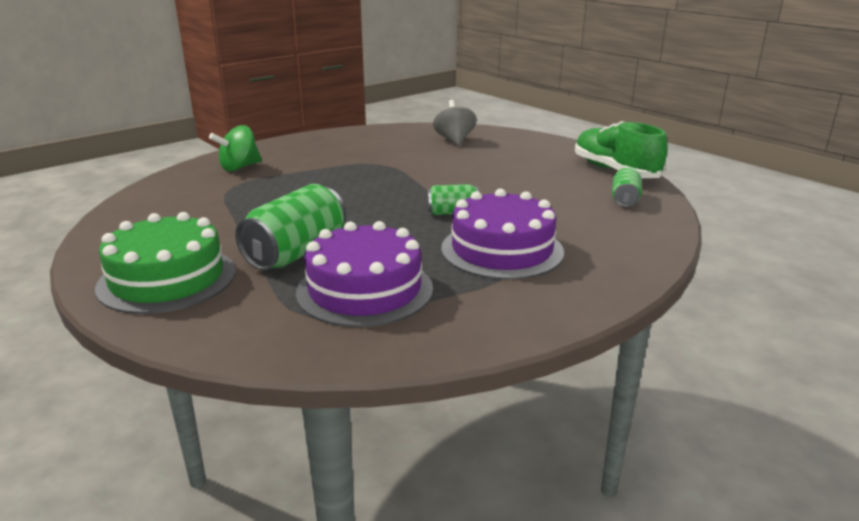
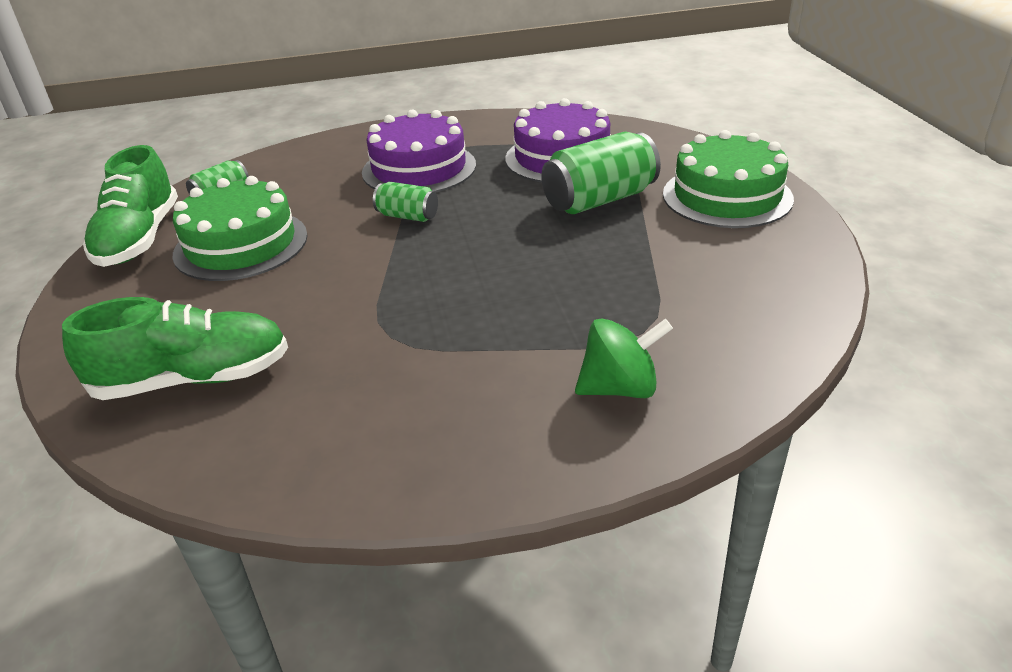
camera: 150 degrees left, 10 degrees up
grey spinning top [433,100,477,146] -> green shoe [62,297,288,400]
none -> green cake [172,176,308,281]

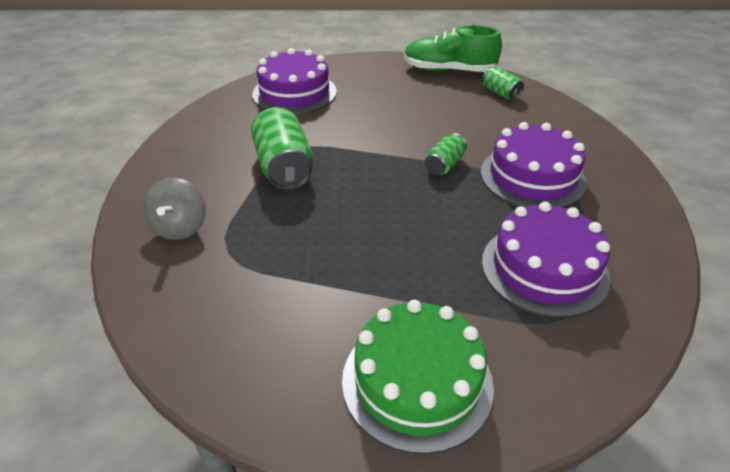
camera: 100 degrees right, 5 degrees up
green shoe [62,297,288,400] -> purple cake [252,48,337,114]
green cake [172,176,308,281] -> none
green can [541,132,661,214] -> green can moved to [251,107,314,190]
green spinning top [575,318,673,398] -> grey spinning top [143,177,206,240]

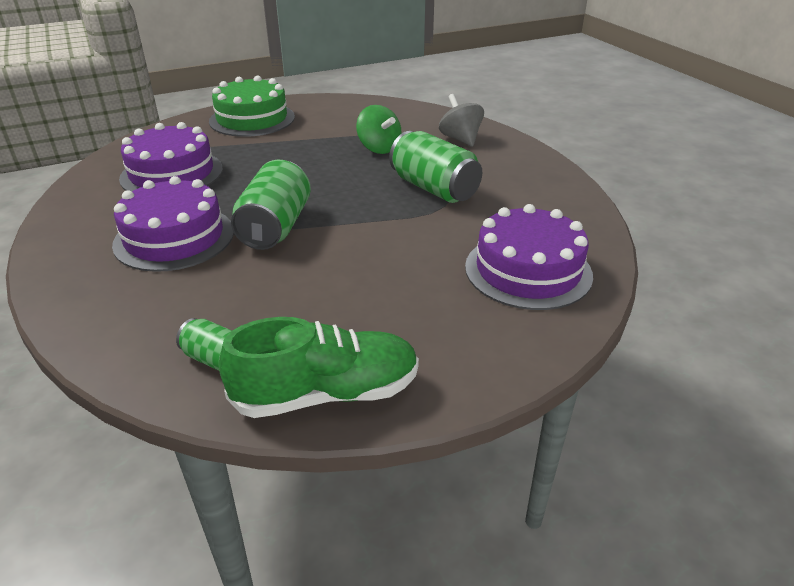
camera: 155 degrees right, 5 degrees down
green can [425,133,467,175] -> green can [231,160,311,250], size x1.84
none -> green spinning top [356,105,401,154]

